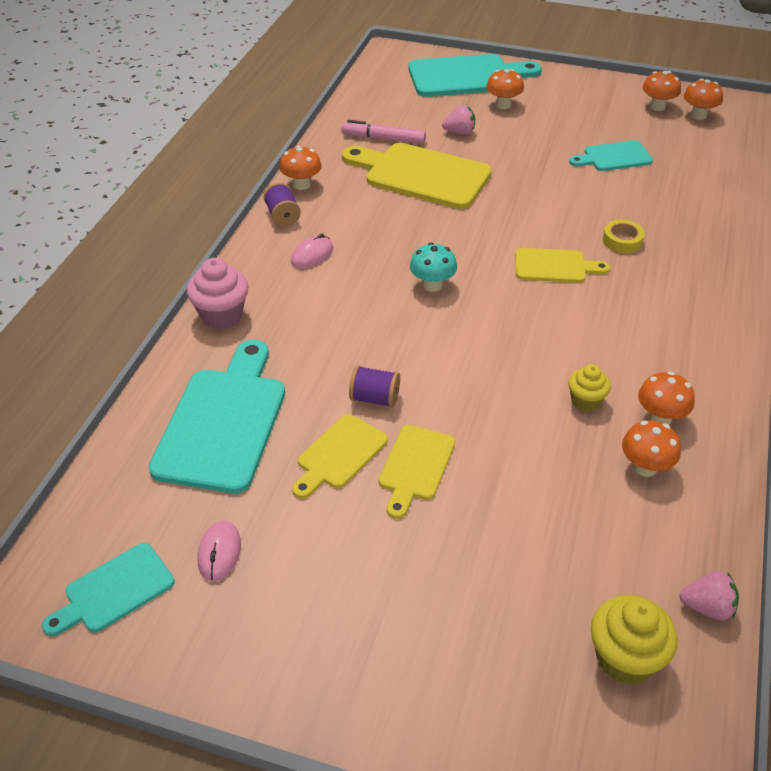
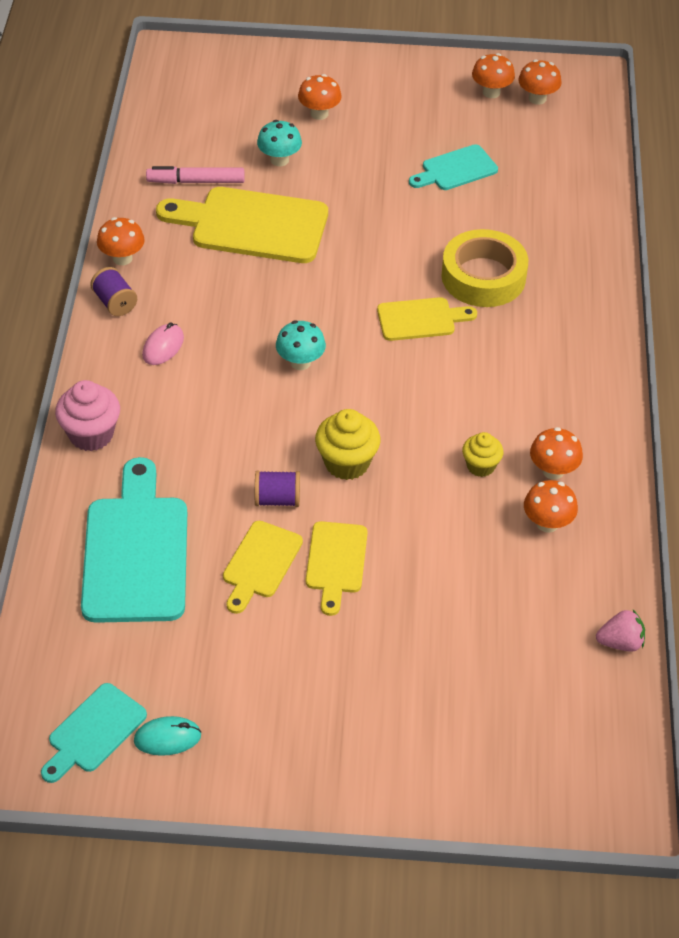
camera: 15 degrees left, 5 degrees up
pink mouse [197,520,241,582] -> none
turquoise cutting board [408,54,542,97] -> none
pink strawberry [442,105,475,135] -> turquoise mushroom [257,120,302,166]
yellow cupcake [591,595,678,685] -> yellow cupcake moved to [315,409,380,480]
yellow tape [603,220,645,253] -> yellow tape [441,229,528,307], size x2.02
none -> turquoise mouse [134,716,202,756]

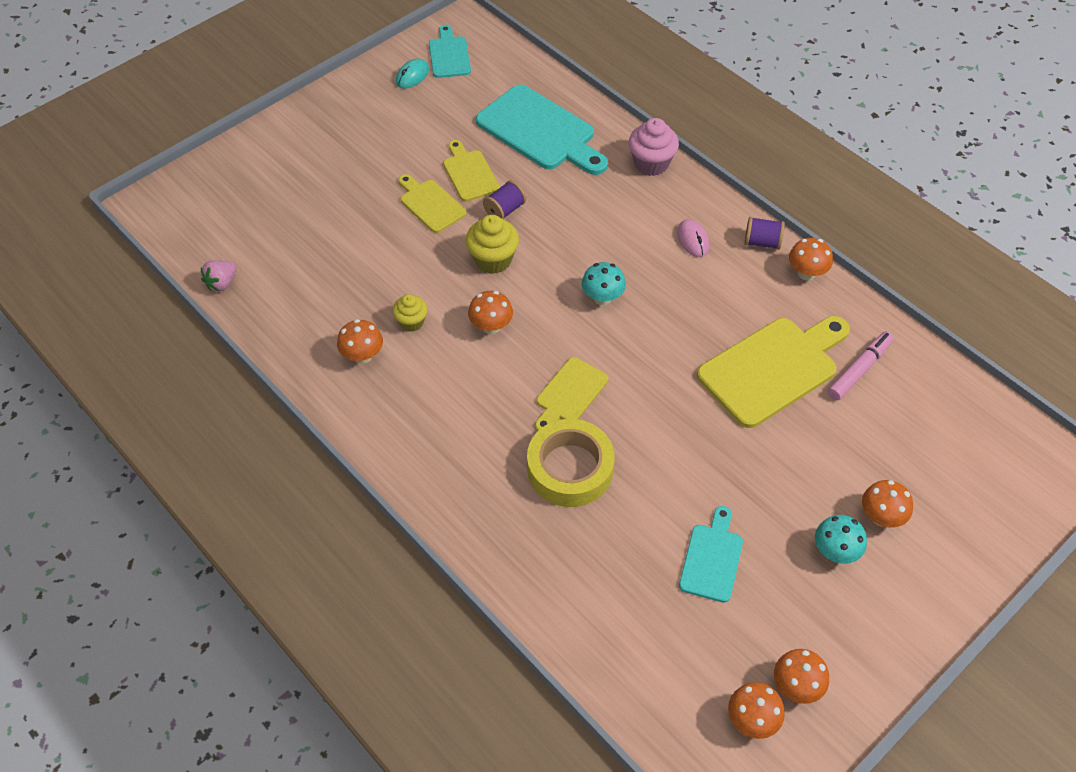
camera: 135 degrees right, 5 degrees up
turquoise mushroom [257,120,302,166] -> turquoise mushroom moved to [815,515,867,564]
orange mushroom [524,480,578,533] -> orange mushroom moved to [468,291,513,334]

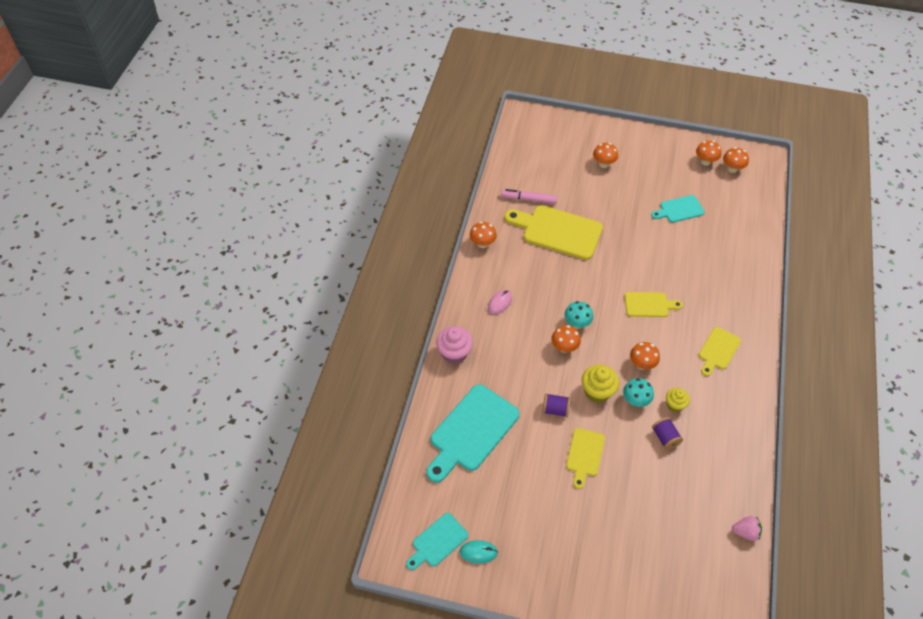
camera: 125 degrees left, 0 degrees up
orange mushroom [337,319,383,364] -> orange mushroom moved to [551,325,581,353]
yellow cutting board [443,140,500,202] -> yellow cutting board moved to [699,327,741,376]
turquoise cutting board [476,85,608,175] -> turquoise cutting board turned 150 degrees counterclockwise [426,384,520,483]
yellow tape [527,419,615,507] -> none
purple spool [745,217,785,250] -> purple spool moved to [652,417,683,450]
turquoise mushroom [815,515,867,564] -> turquoise mushroom moved to [623,378,654,407]

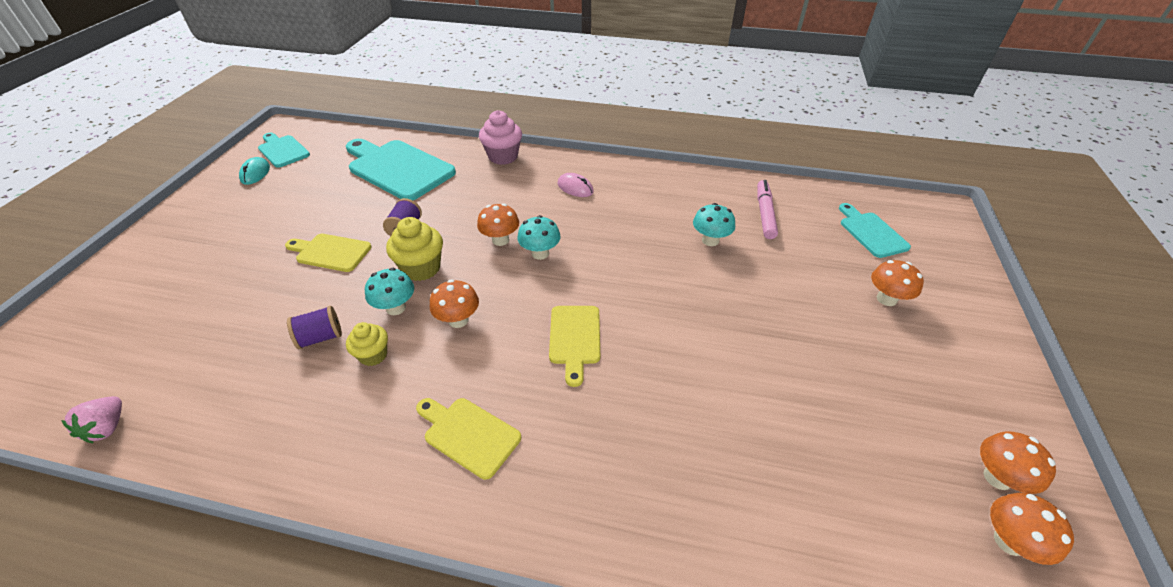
camera: 90 degrees right, 10 degrees down
orange mushroom [470,222,497,248] -> none
yellow cutting board [504,205,603,260] -> turquoise mushroom [693,203,735,246]
turquoise cutting board [651,195,705,223] -> turquoise cutting board moved to [839,203,911,258]

